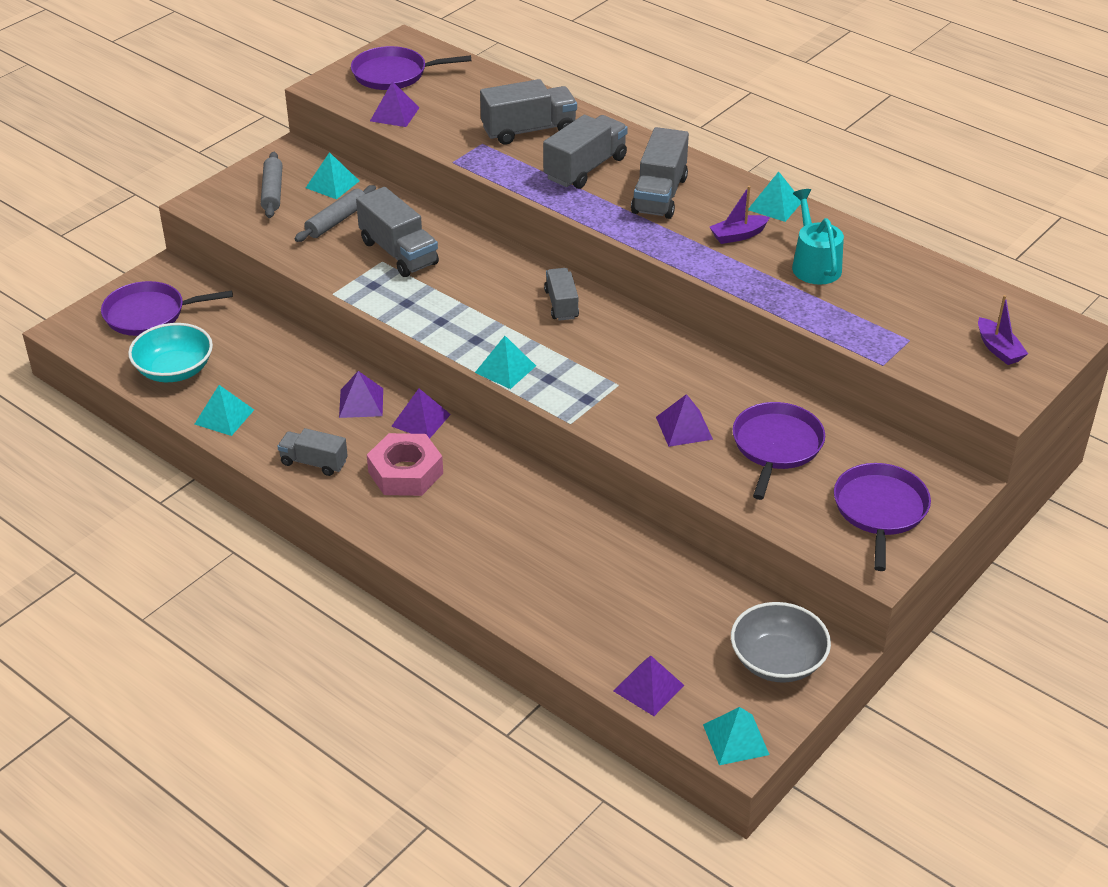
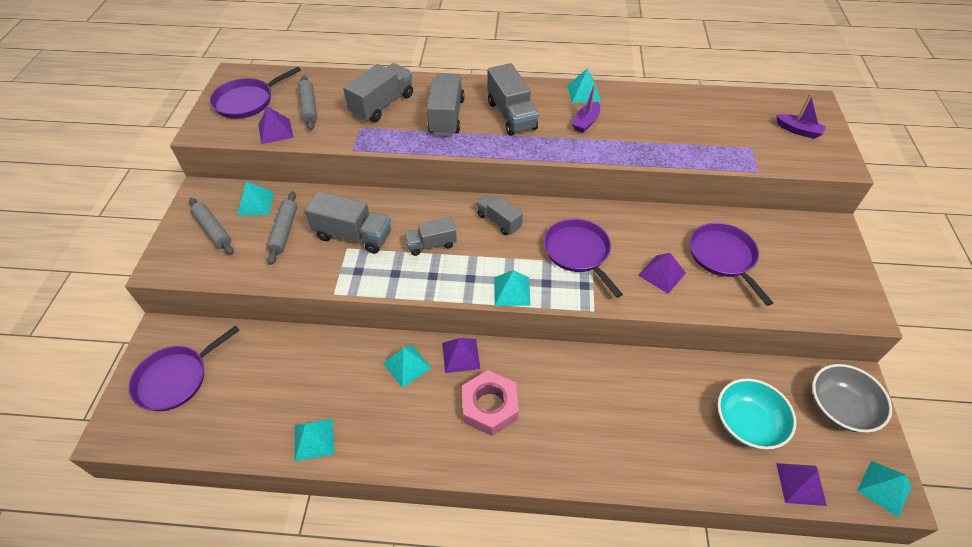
camera: 35 degrees left, 10 degrees up
turquoise bowl [128,323,213,382] -> turquoise bowl moved to [718,379,796,450]
grey truck [277,428,348,476] -> grey truck moved to [405,217,457,256]
purple pyramid [339,371,383,418] -> turquoise pyramid [383,345,431,388]
turquoise watering can [792,189,844,285] -> none
purple pan [834,463,931,571] -> purple pan moved to [544,219,623,298]
none -> grey rolling pin [298,75,317,130]

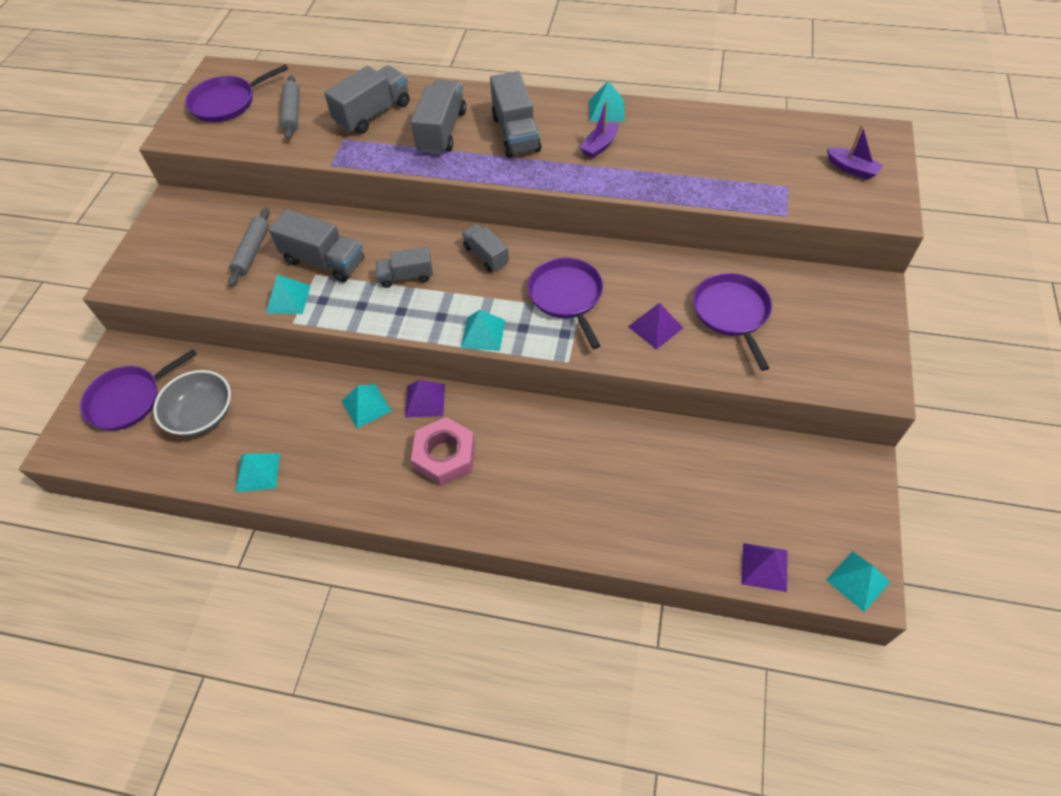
camera: 10 degrees right, 5 degrees up
grey rolling pin [189,198,234,255] -> none
turquoise pyramid [237,181,274,216] -> turquoise pyramid moved to [266,275,311,314]
purple pyramid [258,106,293,144] -> none
turquoise bowl [718,379,796,450] -> none
grey bowl [812,364,892,433] -> grey bowl moved to [153,370,231,436]

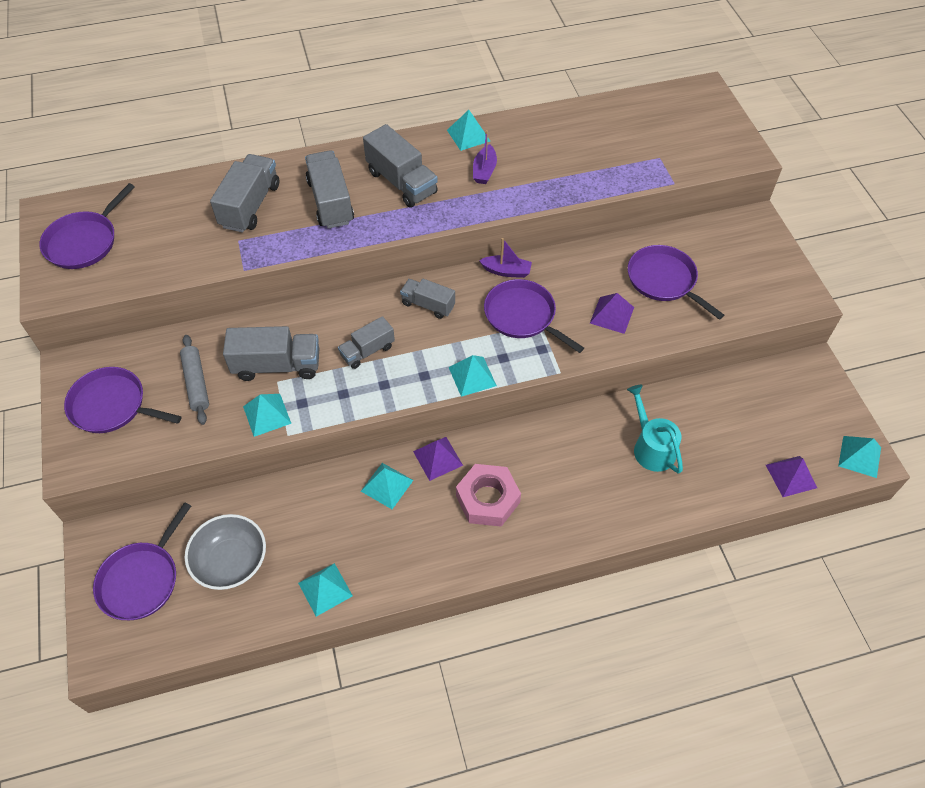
camera: 30 degrees left, 0 degrees up
grey rolling pin [280,75,300,140] -> none
purple boat [827,124,884,180] -> purple boat moved to [479,238,532,278]
none -> purple pan [64,367,182,433]
none -> turquoise watering can [627,385,683,474]

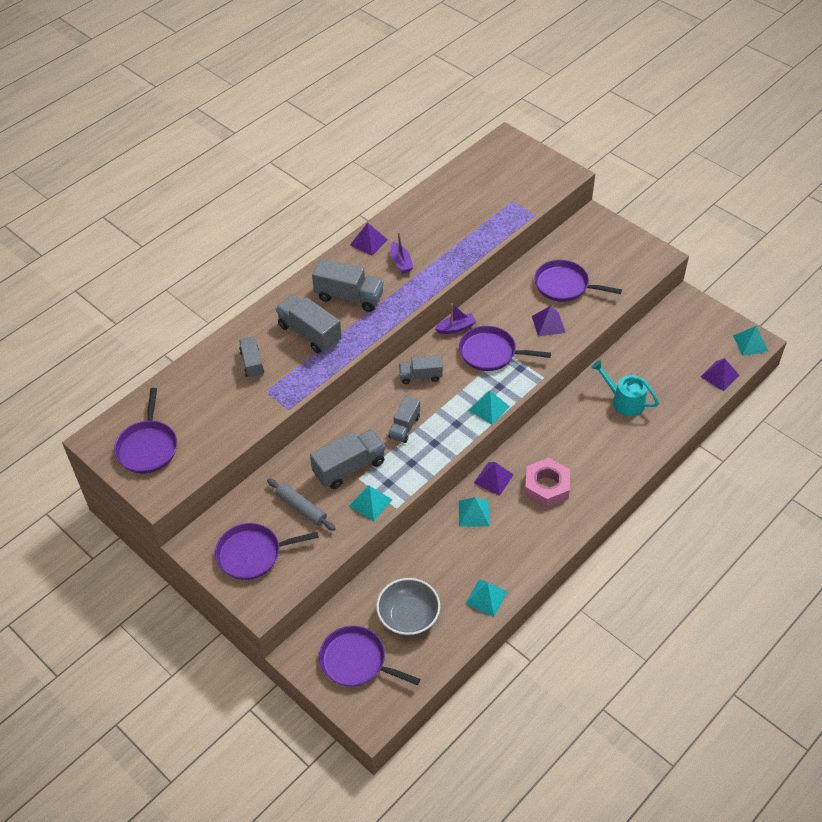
camera: 30 degrees left, 5 degrees down
purple pan [93,502,191,620] -> purple pan turned 120 degrees clockwise [319,626,420,687]
grey truck [210,154,279,232] -> grey truck [239,336,264,379], size x0.63
turquoise pyramid [447,110,490,151] -> purple pyramid [350,223,388,256]

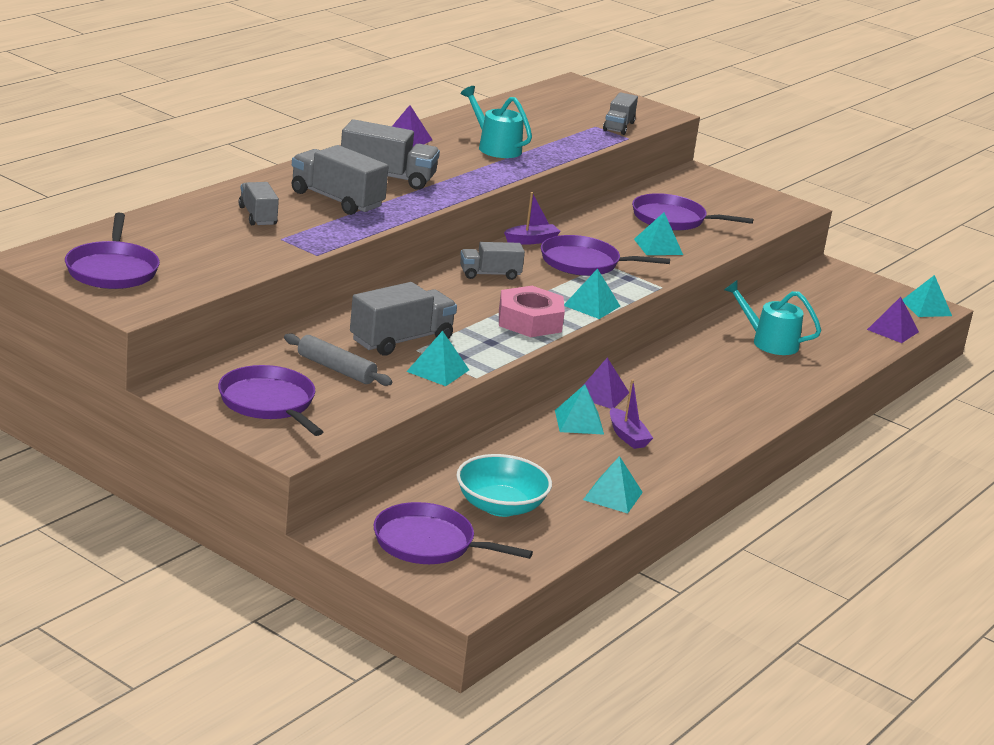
camera: 10 degrees left, 25 degrees down
purple pan [215,523,319,580] -> purple pan turned 75 degrees clockwise [218,365,323,436]
grey bowl [376,578,440,636] -> turquoise bowl [456,454,552,517]
grey truck [389,396,420,443] -> grey truck moved to [603,92,638,135]
purple boat [390,232,413,273] -> purple boat moved to [610,379,653,449]
pink nut [525,458,570,508] -> pink nut moved to [499,286,565,337]
purple pyramid [532,306,566,337] -> turquoise pyramid [634,212,683,255]
none -> turquoise watering can [461,86,532,158]

